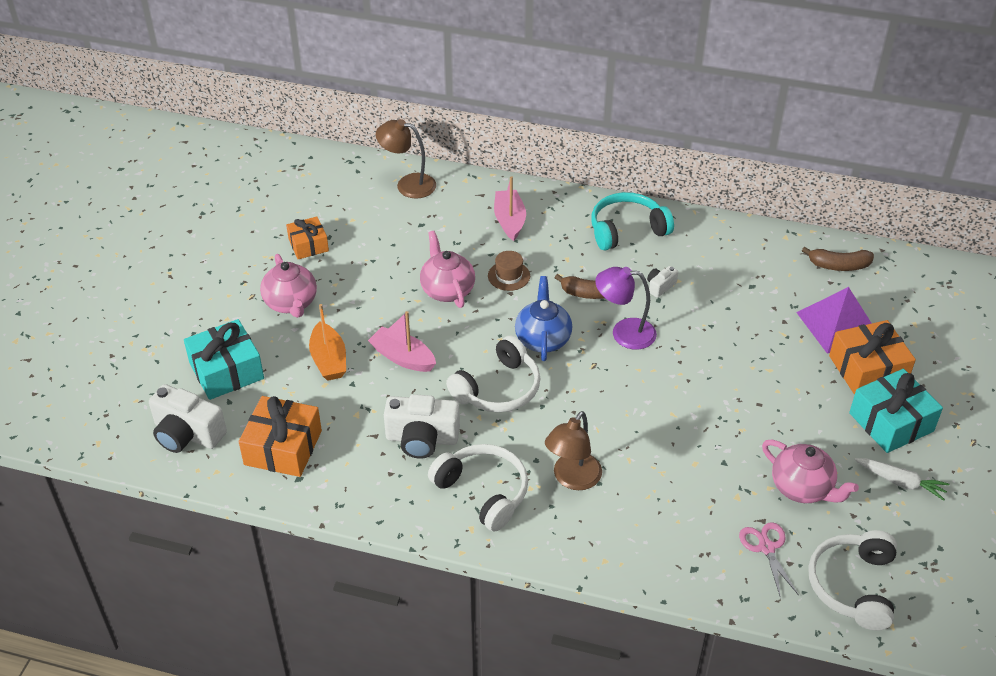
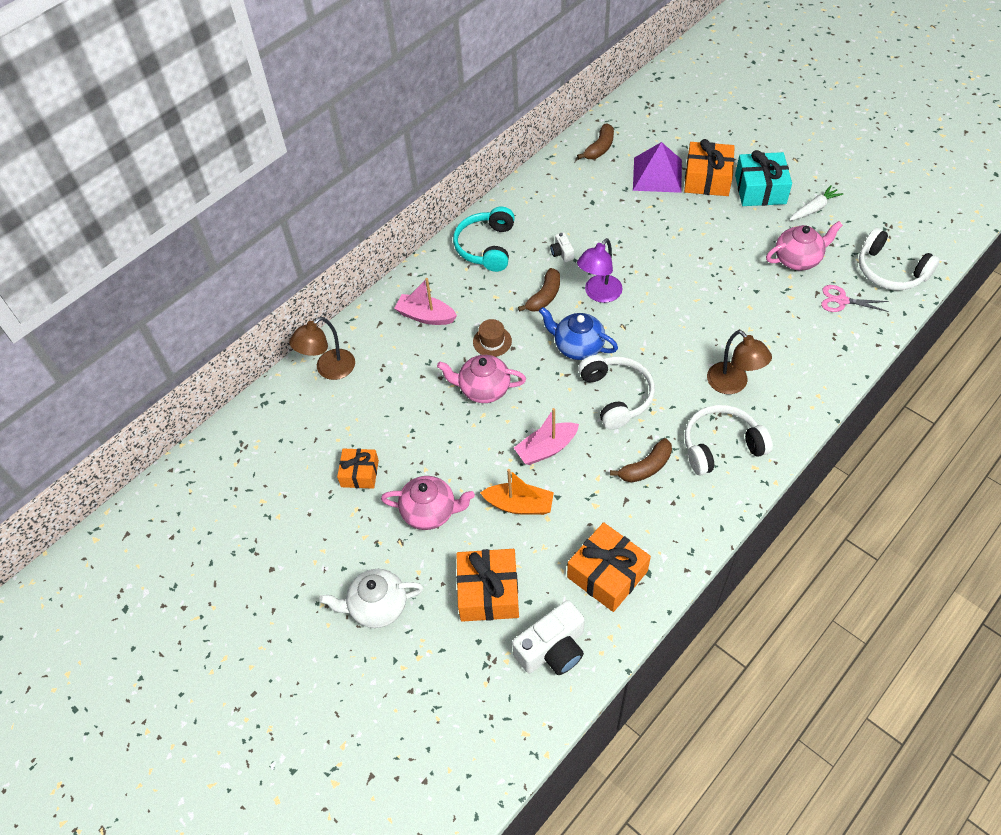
camera: 60 degrees left, 10 degrees up
turquoise gift [184,319,264,400] -> orange gift [456,549,519,622]
white camera [384,394,460,459] -> brown banana [610,438,672,483]
none -> white teapot [319,569,423,628]

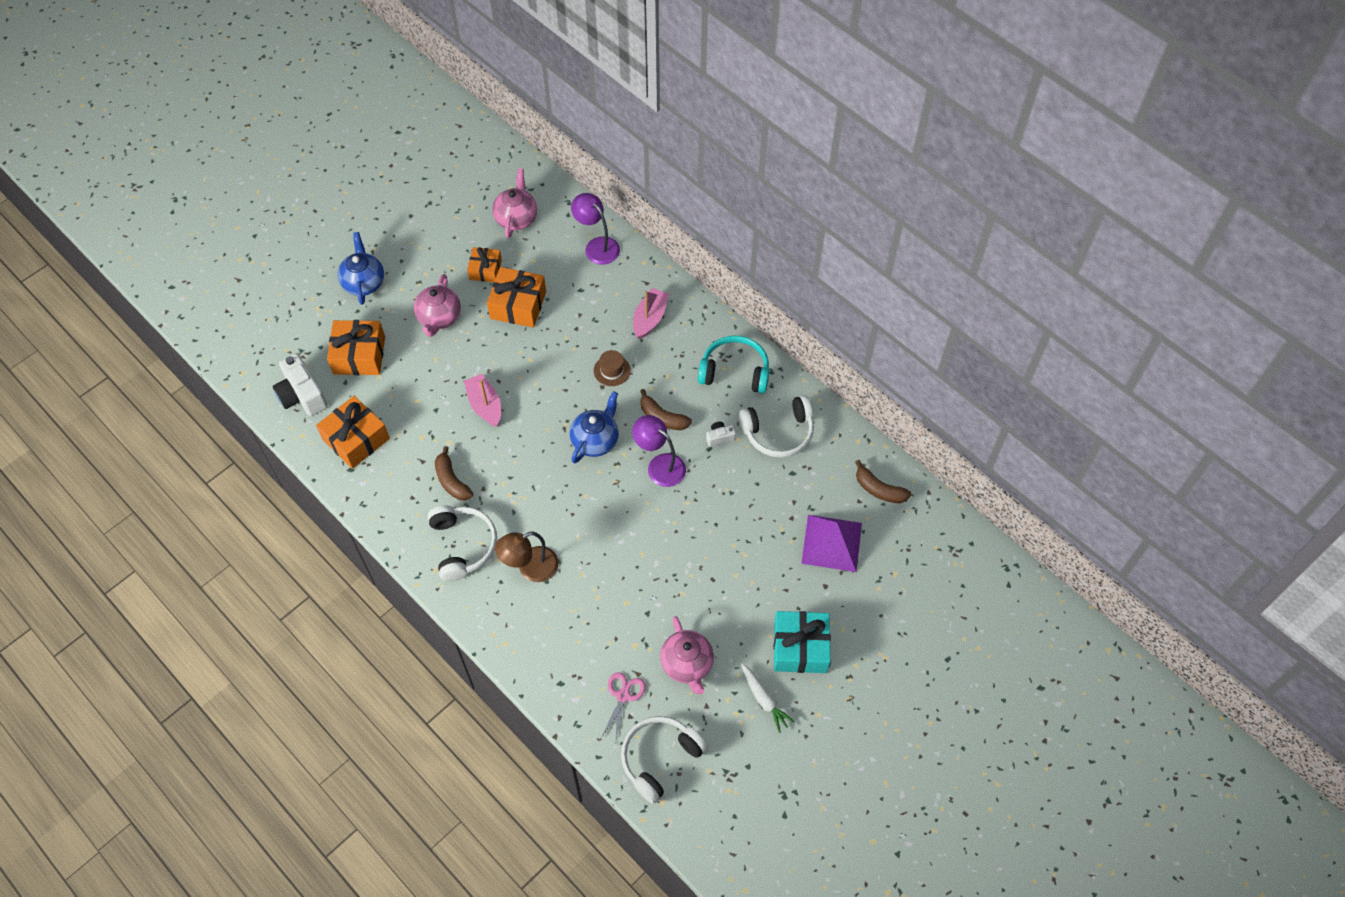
camera: 90 degrees right, 5 degrees up
brown lamp [289,317,355,380] -> purple lamp [571,193,620,265]
white teapot [319,569,423,628] -> blue teapot [337,232,384,305]
pink teapot [437,355,526,403] -> pink teapot moved to [492,168,537,238]
orange boat [480,469,554,515] -> none
white headphones [578,355,655,430] -> white headphones moved to [739,395,814,458]
orange gift [684,139,735,196] -> orange gift moved to [487,267,546,328]

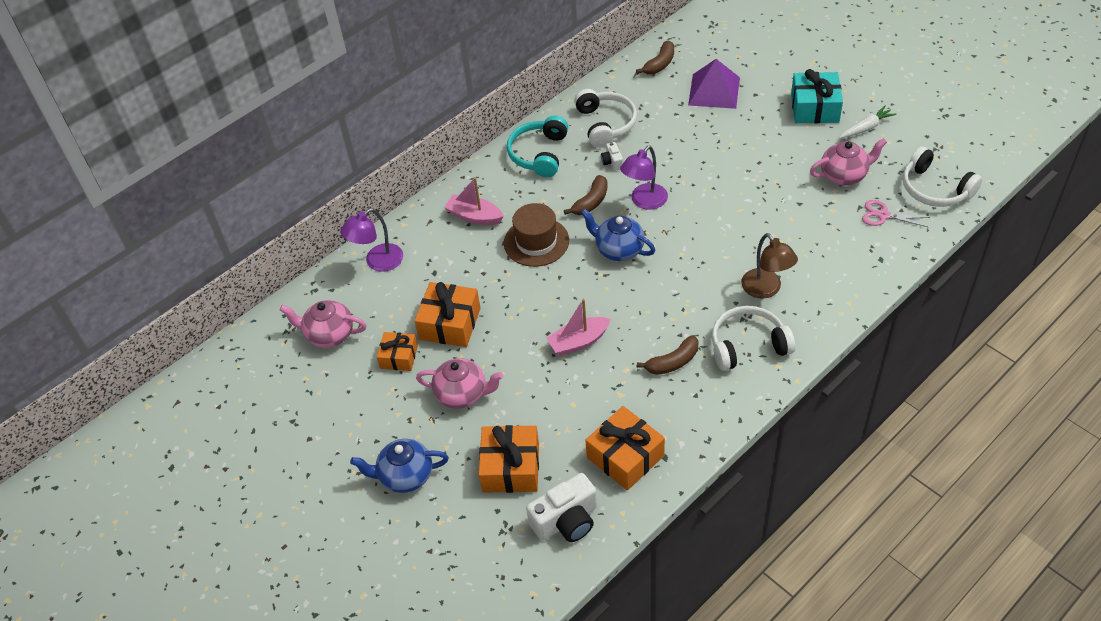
camera: 85 degrees left, 10 degrees down
brown hat [594,350,631,386] -> brown hat [504,203,569,267], size x1.74

